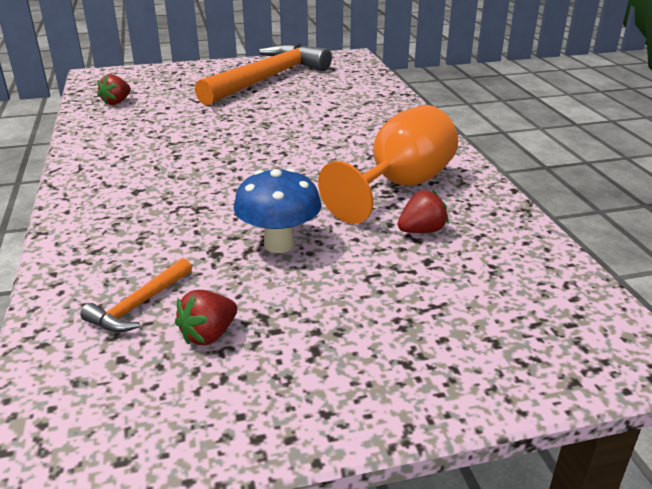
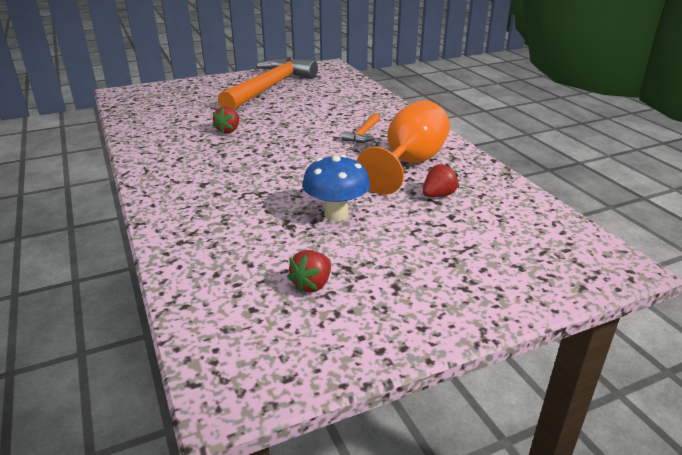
camera: 10 degrees left, 0 degrees up
orange hammer [80,258,192,332] -> orange hammer moved to [341,113,380,143]
red strawberry [97,74,131,105] -> red strawberry moved to [212,106,239,134]

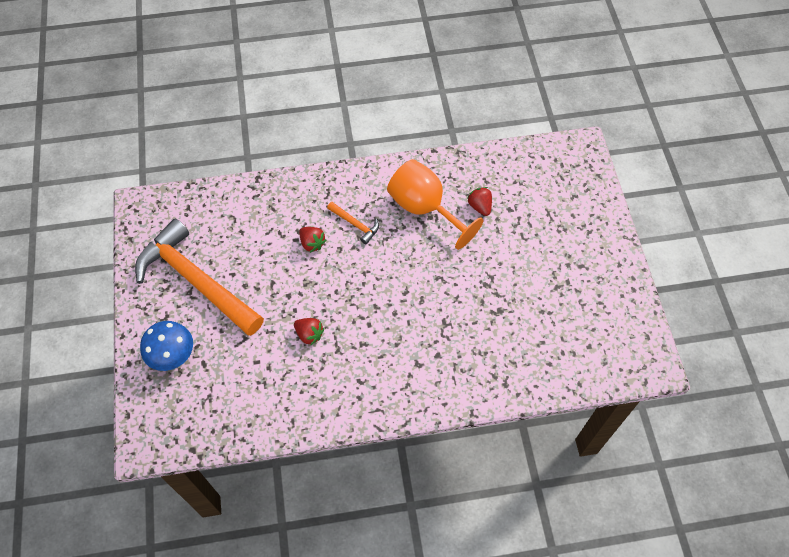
camera: 75 degrees left, 30 degrees up
red strawberry [287,250,331,293] -> red strawberry moved to [299,227,326,253]
blue mushroom [302,155,370,221] -> blue mushroom moved to [140,321,193,371]

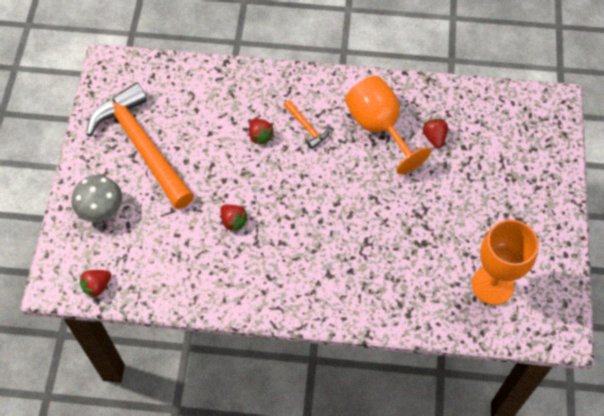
camera: 15 degrees right, 0 degrees up
blue mushroom [140,321,193,371] -> grey mushroom [72,175,122,222]
none -> red strawberry [80,270,111,298]
none -> orange goblet [472,220,539,305]

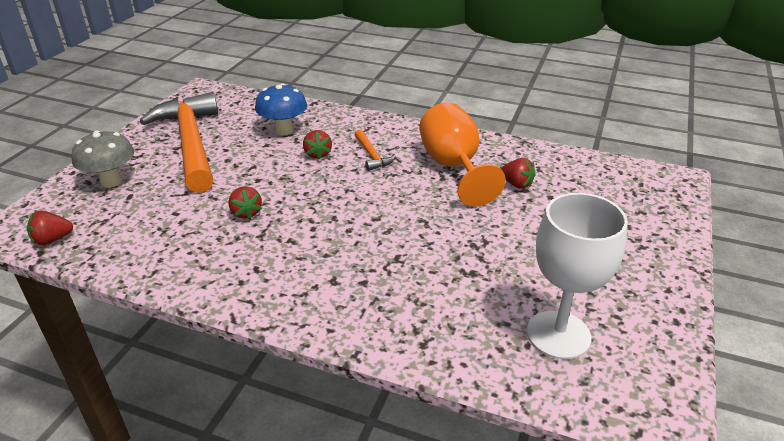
camera: 15 degrees right, 25 degrees down
red strawberry [423,119,448,148] -> red strawberry turned 120 degrees clockwise [500,158,536,189]
orange goblet [472,220,539,305] -> white goblet [527,193,628,360]
none -> blue mushroom [255,83,307,135]

